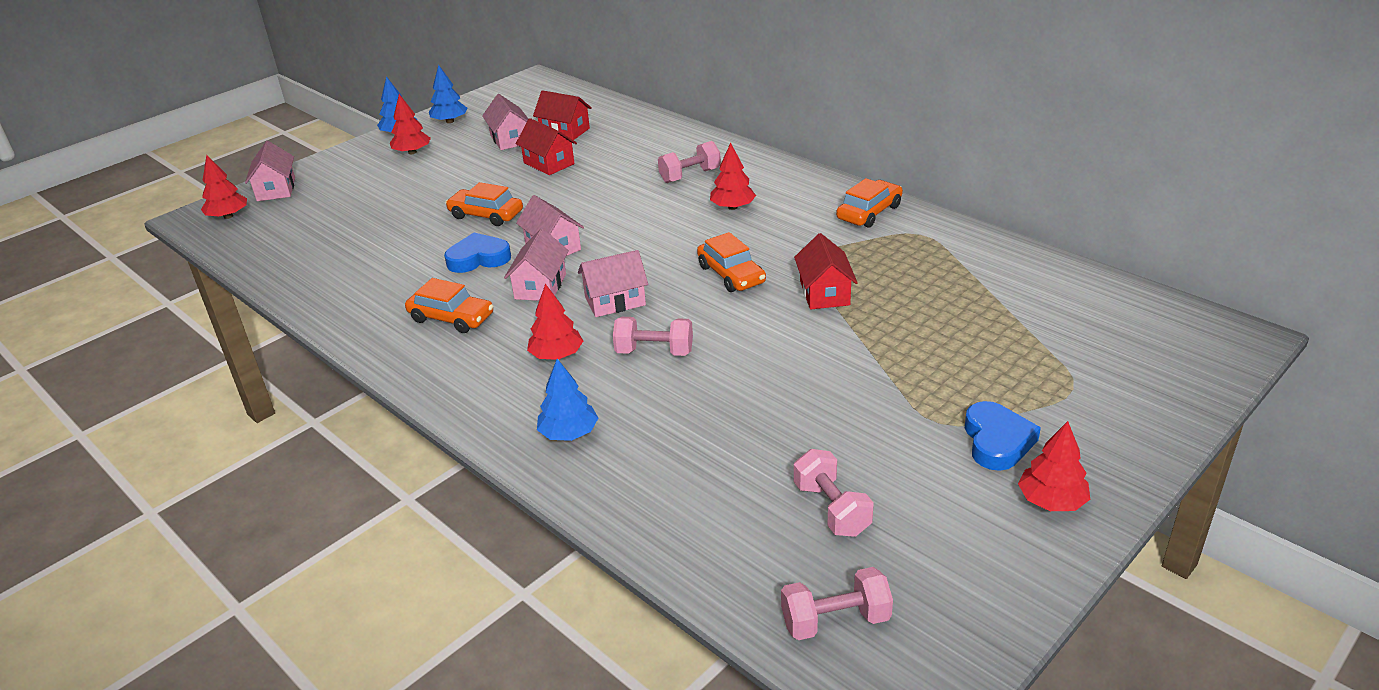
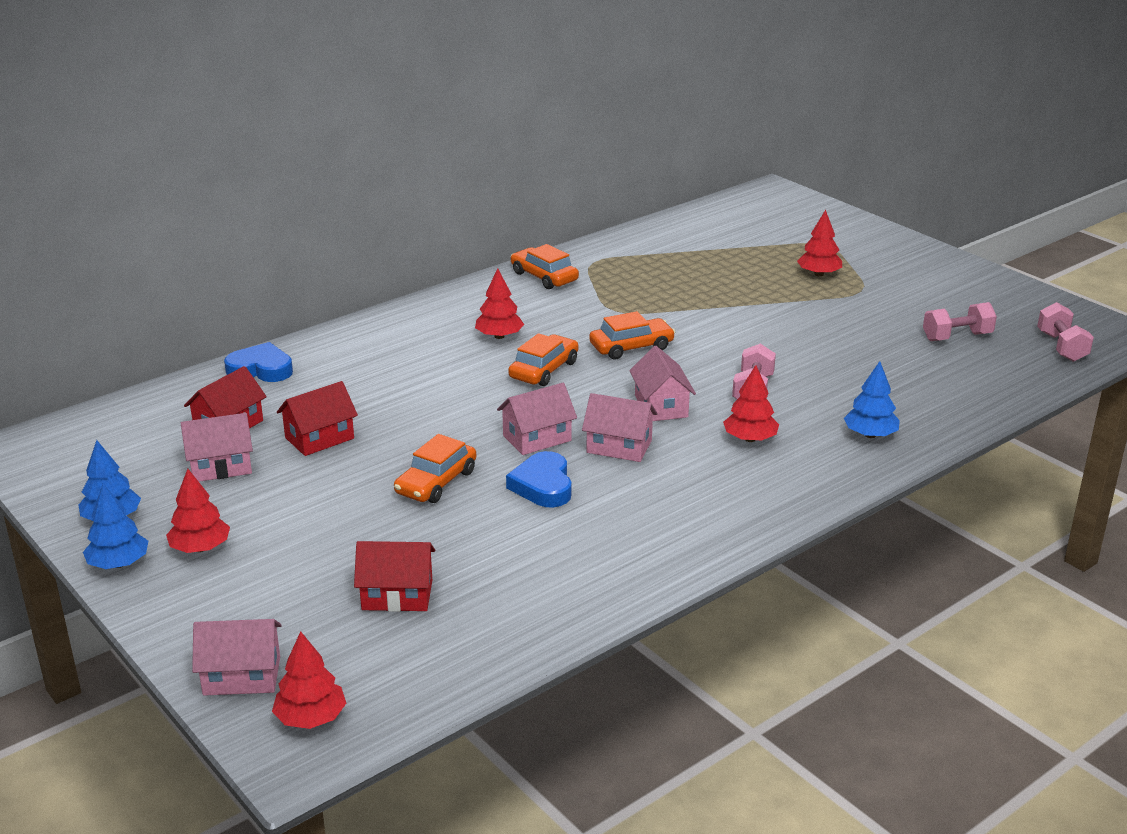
camera: 85 degrees left, 5 degrees down
orange car [405,278,493,333] -> orange car moved to [508,333,579,386]
pink dumbbell [658,141,721,183] -> none
red house [794,233,858,309] -> red house moved to [354,541,435,612]
blue heart [965,401,1041,471] -> blue heart moved to [224,342,293,382]
red tree [1018,421,1090,511] -> red tree moved to [797,210,842,276]

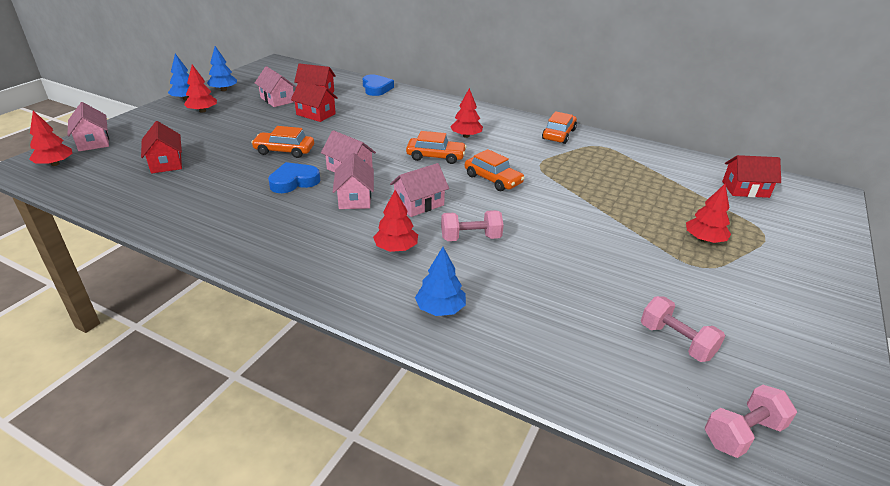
camera: 65 degrees right, 5 degrees up
none -> red house [722,155,781,198]

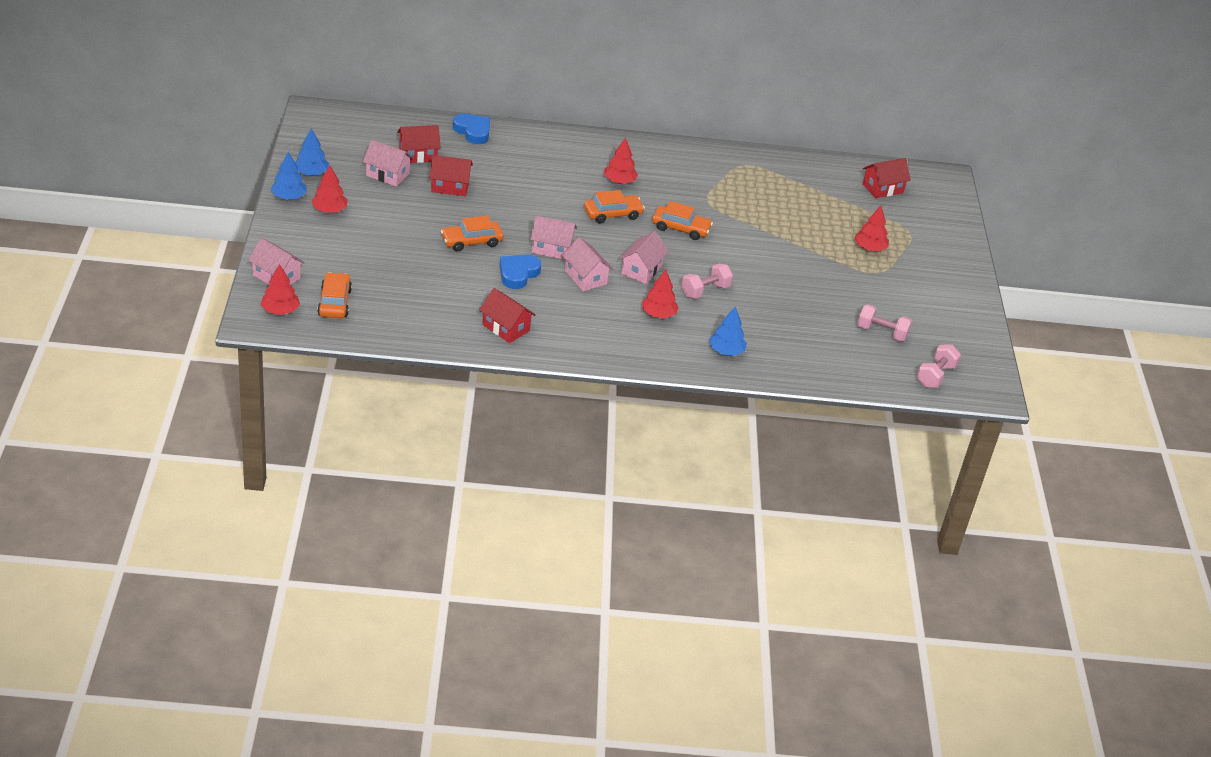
camera: 30 degrees left, 5 degrees up
red house [141,121,182,174] -> red house moved to [479,288,536,343]
orange car [542,111,577,144] -> orange car moved to [317,272,352,318]

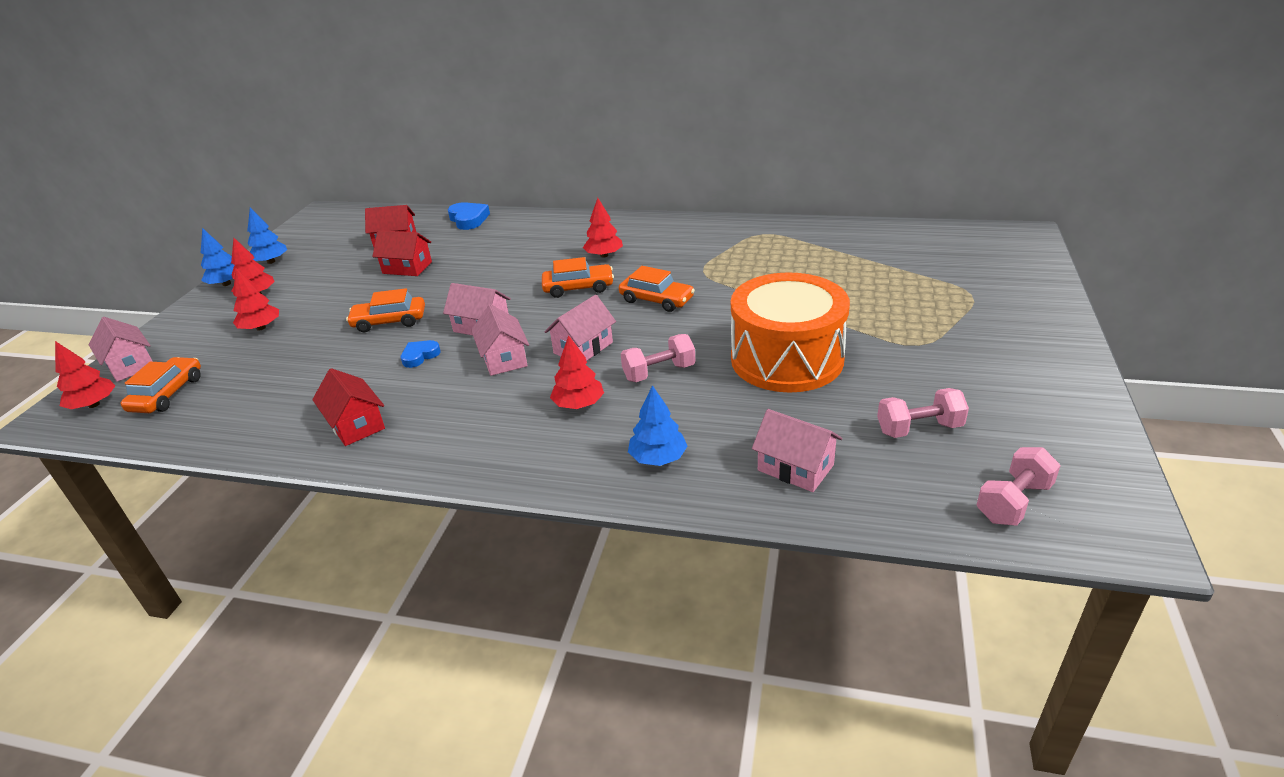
camera: 20 degrees right, 5 degrees down
pink house [363,140,413,187] -> pink house moved to [752,409,842,492]
blue heart [500,254,541,289] -> blue heart [401,340,441,368], size x0.64
red tree [854,206,889,251] -> red tree moved to [233,268,279,331]
pink dumbbell [857,304,912,342] -> pink dumbbell turned 45 degrees counterclockwise [877,388,969,438]
red house [863,158,911,198] -> none
none -> orange drum [731,272,850,393]

